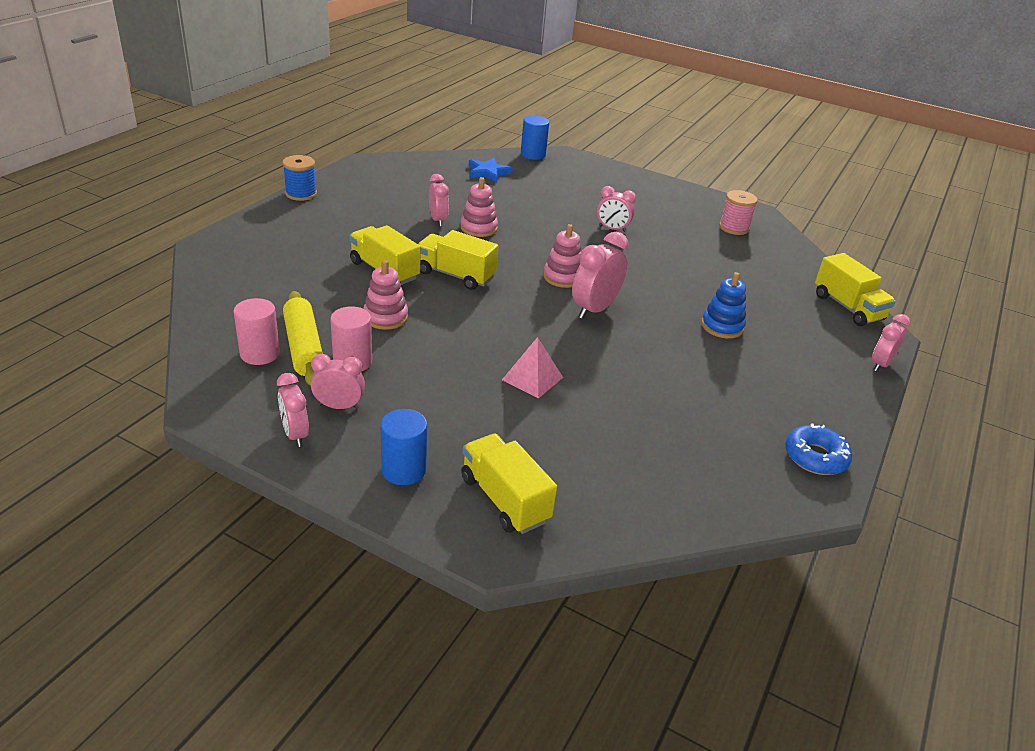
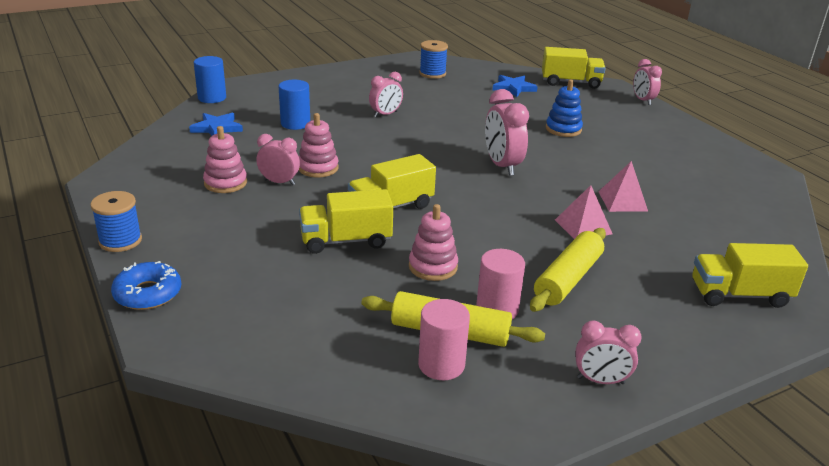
camera: 55 degrees left, 5 degrees down
pink clock [311,354,365,409] -> none
blue cylinder [381,409,427,485] -> blue cylinder moved to [279,80,310,130]
pink stacking toy [543,224,581,288] -> pink stacking toy moved to [203,126,247,193]
pink spool [719,190,758,235] -> blue spool [419,40,448,79]
blue donut [785,423,852,475] -> blue donut moved to [111,261,181,310]
none -> blue star [492,75,538,97]
none -> yellow rolling pin [530,228,606,312]
none -> pink pyramid [598,161,648,212]

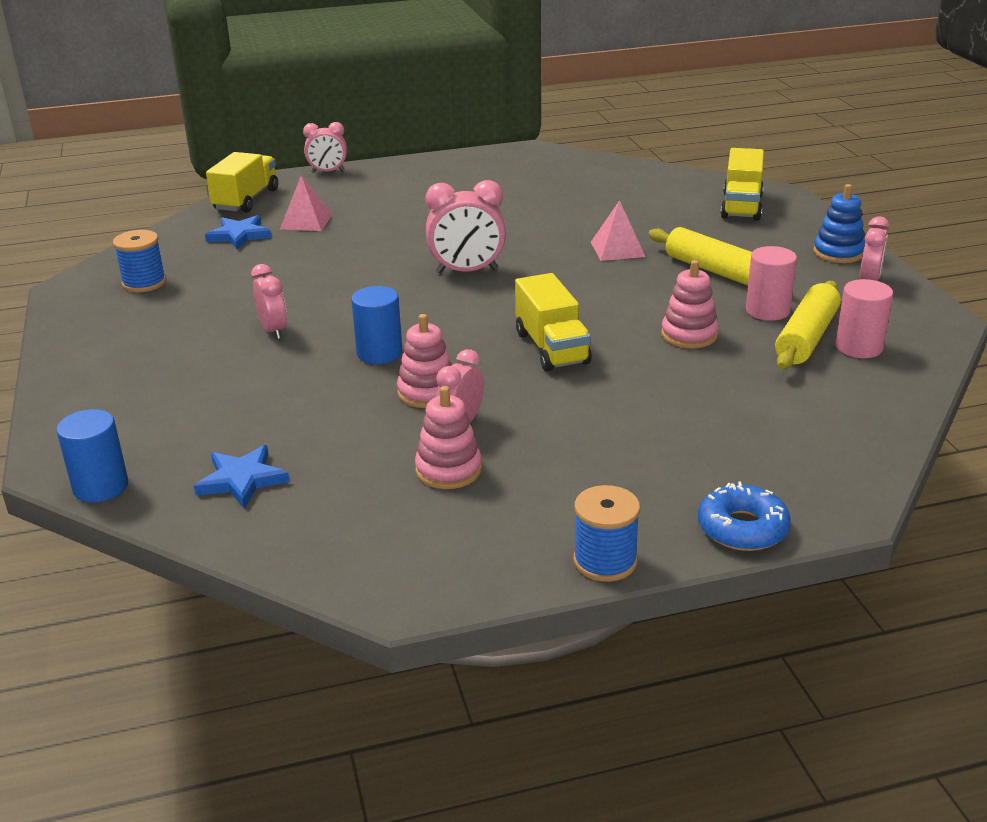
camera: 75 degrees left, 0 degrees up
blue cylinder [279,80,310,130] -> blue cylinder moved to [351,286,402,364]
yellow truck [299,189,393,254] -> none
blue stacking toy [546,79,583,137] -> blue stacking toy moved to [813,184,865,263]
pink pyramid [598,161,648,212] -> pink pyramid moved to [280,175,333,231]

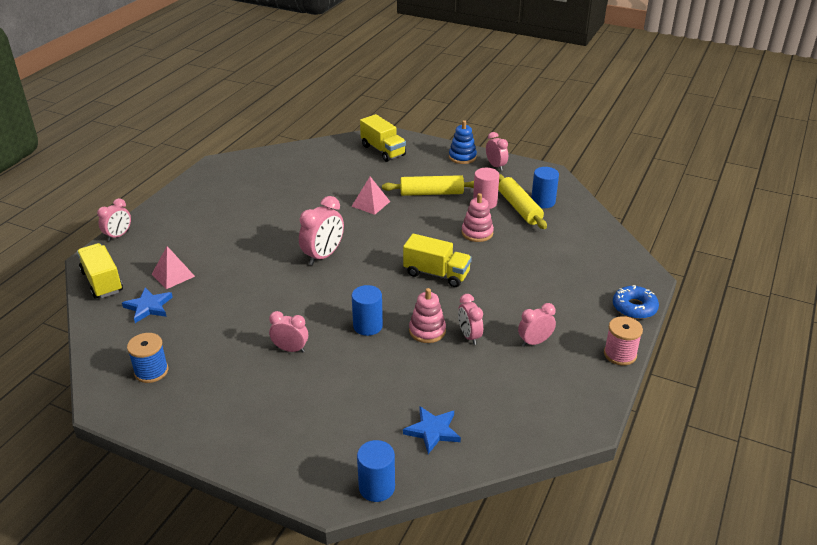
camera: 50 degrees left, 5 degrees up
pink stacking toy [415,386,482,489] -> none
blue spool [573,485,640,582] -> pink spool [604,316,643,365]
pink cylinder [836,279,893,358] -> blue cylinder [531,167,559,208]
none -> pink clock [518,303,556,347]

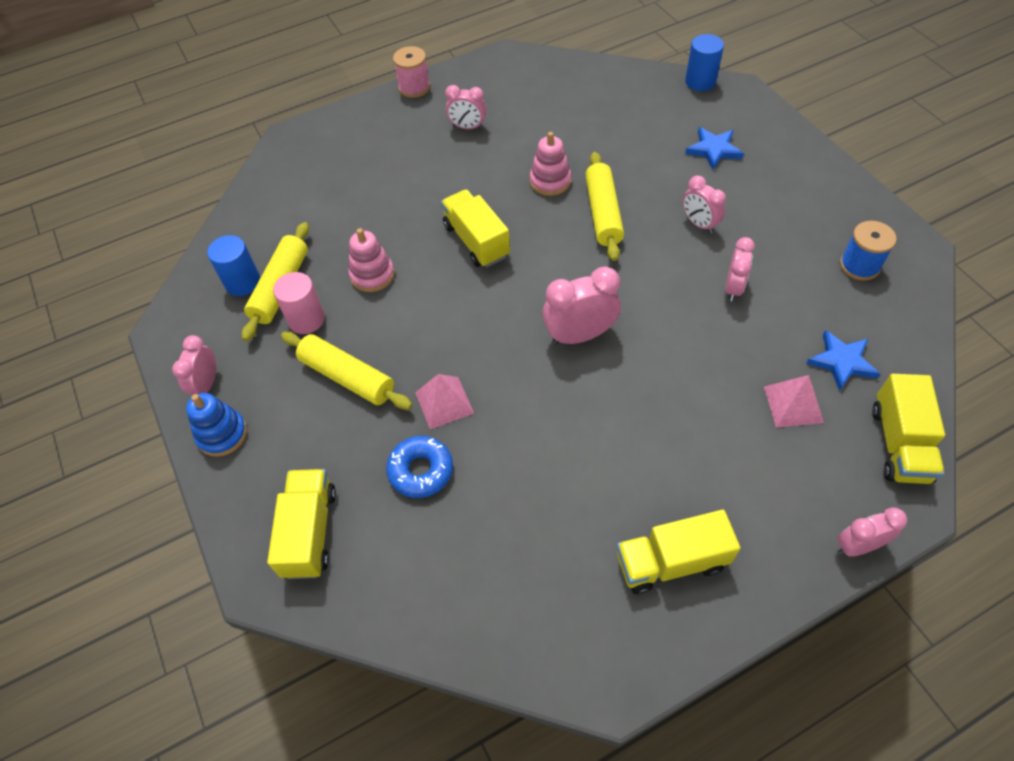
camera: 140 degrees left, 20 degrees up
blue cylinder [352,285,383,336] -> yellow rolling pin [585,152,624,261]
blue star [403,406,461,454] -> blue star moved to [685,127,744,170]
pink clock [458,294,483,345] -> pink clock moved to [725,237,755,301]
blue donut [613,285,659,319] -> blue donut moved to [386,436,453,498]
none -> yellow truck [617,509,740,594]

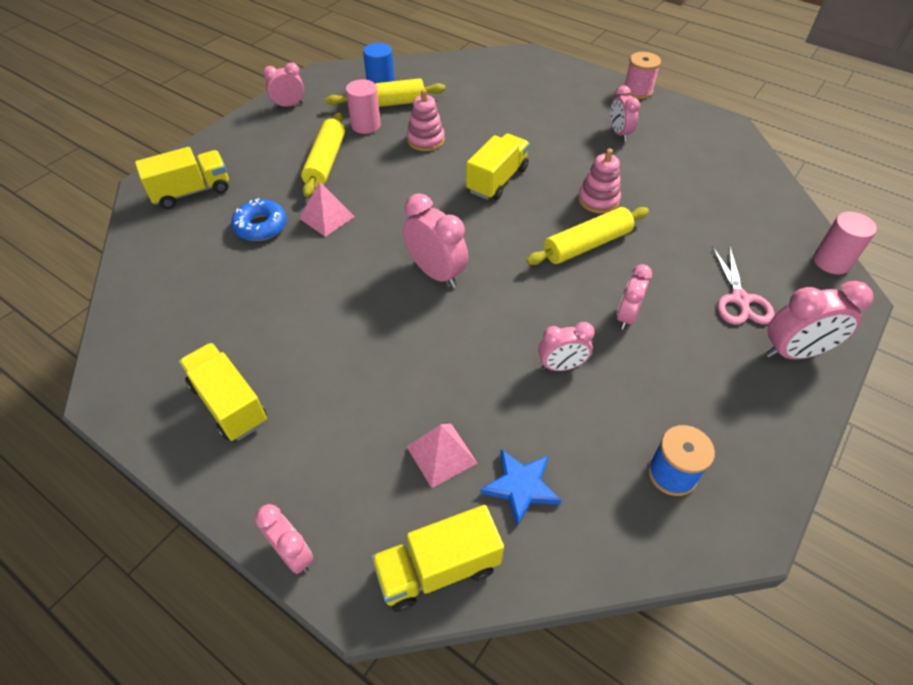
camera: 60 degrees right, 5 degrees down
blue stacking toy [186,393,247,457] -> none
blue cylinder [685,34,724,91] -> pink cylinder [813,212,877,274]
blue star [685,127,744,170] -> pink scissors [712,245,775,325]
none -> pink clock [766,281,873,359]

